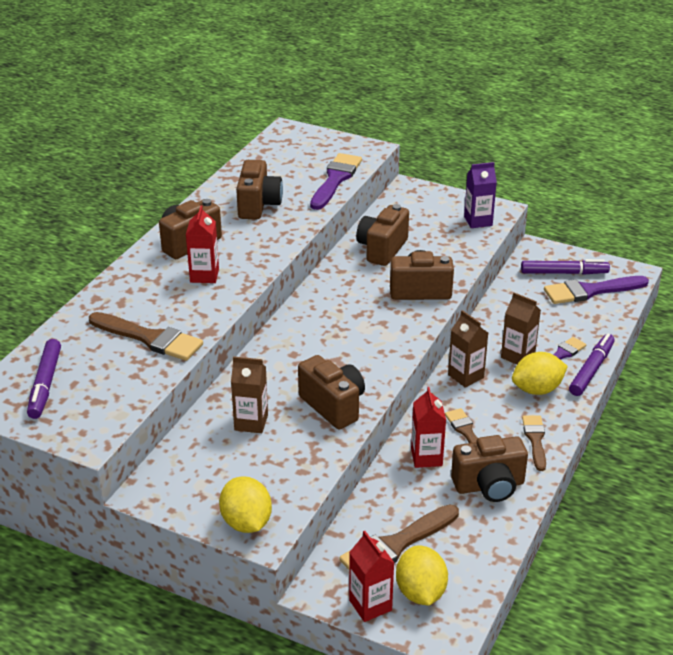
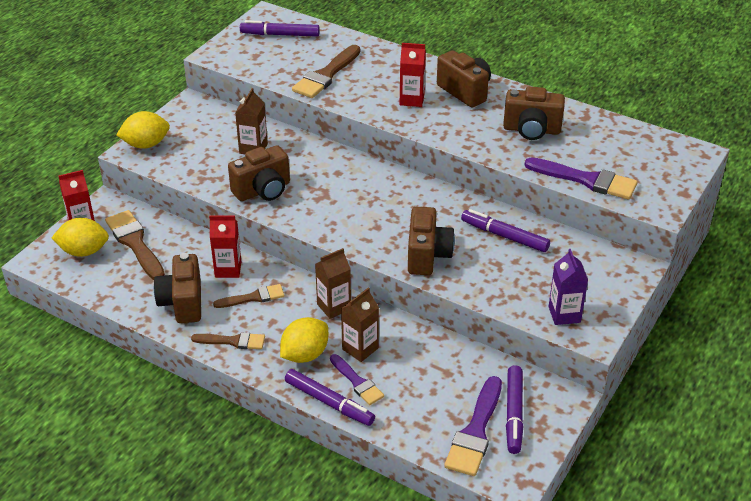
camera: 95 degrees right, 5 degrees up
brown camera [356,204,409,266] -> purple marker [461,209,550,252]
yellow lemon [512,352,568,395] -> yellow lemon turned 60 degrees clockwise [280,317,328,363]
purple brush [544,276,649,304] -> purple brush turned 150 degrees counterclockwise [444,376,502,476]

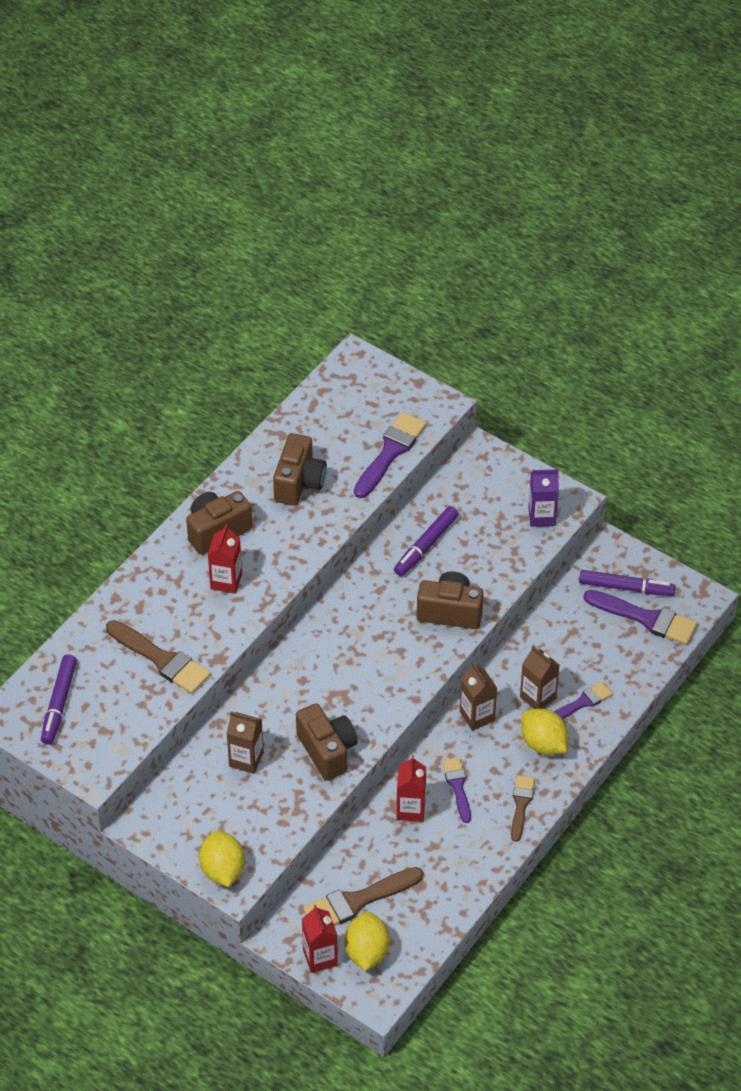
camera: 85 degrees left, 10 degrees up
brown camera [154,253,201,323] -> none
brown brush [213,284,284,308] -> purple brush [442,757,471,823]
purple marker [285,369,375,426] -> none

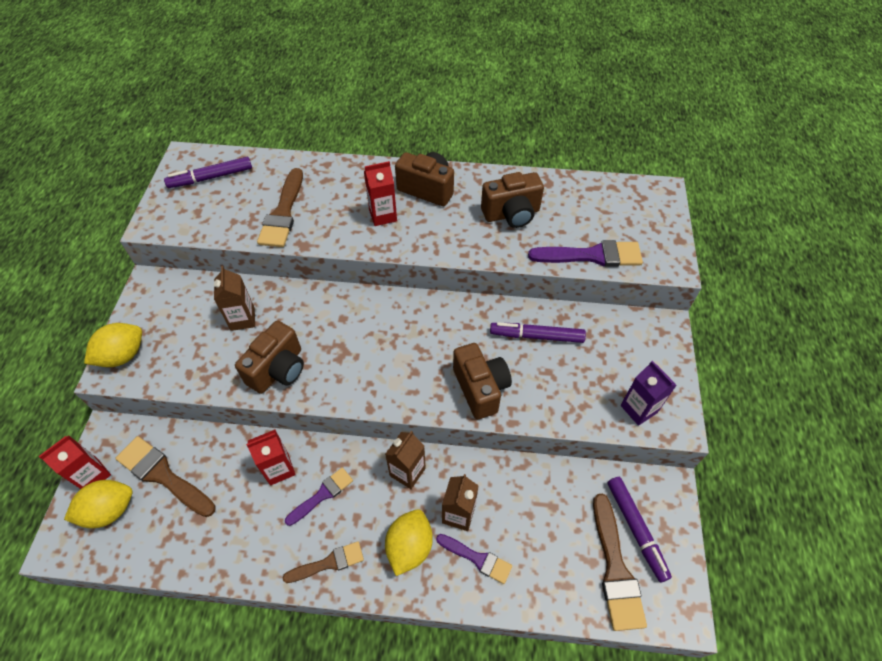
camera: 60 degrees right, 5 degrees up
purple brush [583,590,698,645] -> brown brush [593,494,647,631]

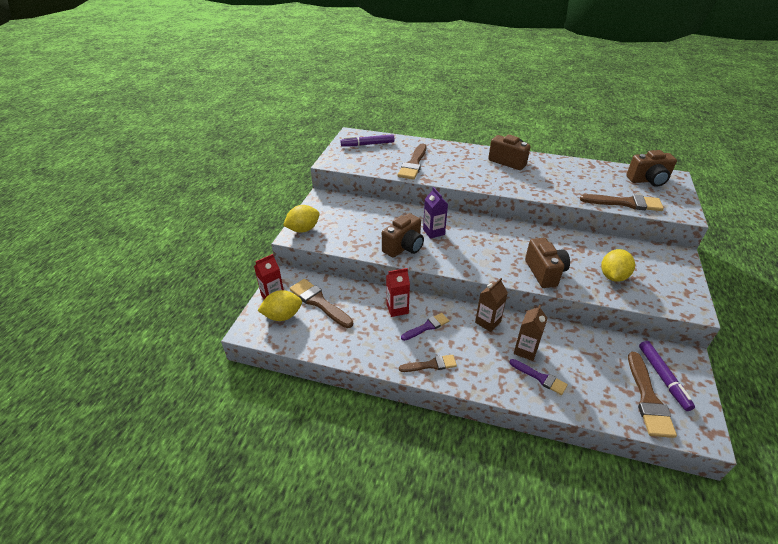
camera: 10 degrees right, 15 degrees down
brown carton [214,266,255,331] -> none
red carton [364,161,397,226] -> none
yellow lemon [385,509,433,576] -> yellow lemon moved to [601,249,635,282]
brown camera [481,172,544,228] -> brown camera moved to [626,150,677,187]
purple marker [490,322,586,343] -> none
purple brush [528,240,643,267] -> brown brush [580,194,664,211]
purple carton [621,361,677,426] -> purple carton moved to [423,187,448,239]

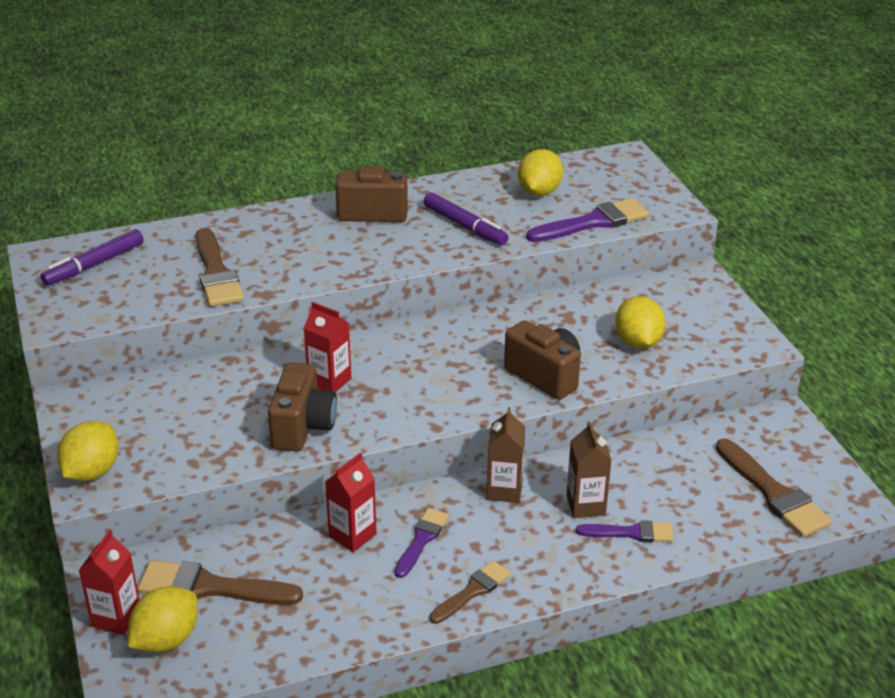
camera: 35 degrees left, 5 degrees down
purple carton [423,187,448,239] -> red carton [303,302,351,393]
brown brush [580,194,664,211] -> purple brush [526,198,649,242]
brown camera [626,150,677,187] -> none
purple marker [639,341,695,411] -> purple marker moved to [423,192,509,246]
none -> yellow lemon [518,149,563,196]

